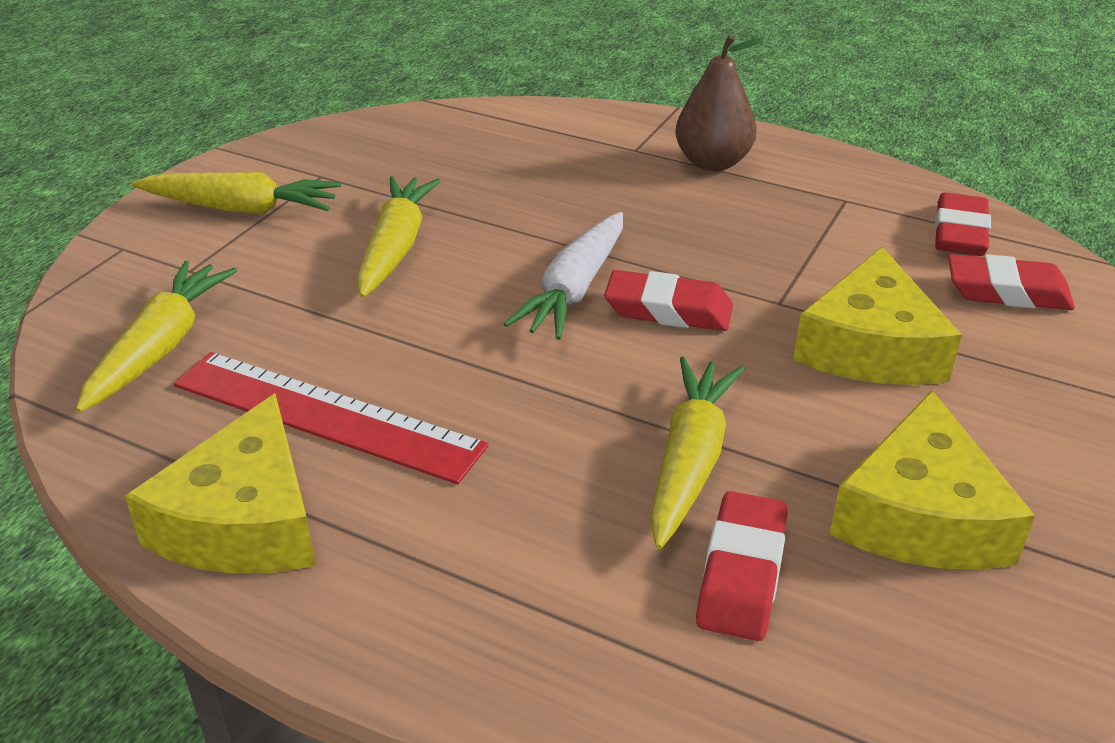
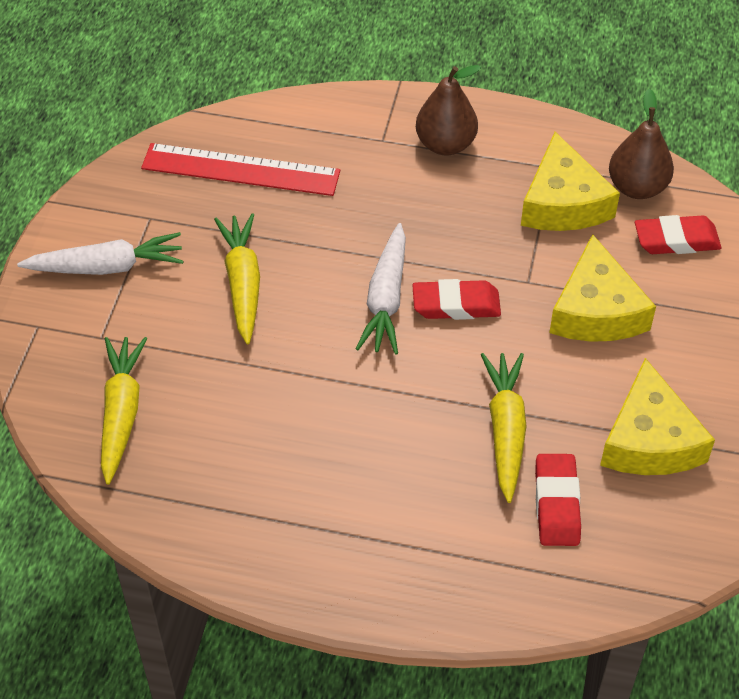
camera: 15 degrees left, 15 degrees up
yellow cheese [125,394,316,574] -> yellow cheese moved to [521,132,620,231]
yellow carrot [132,172,341,214] -> white carrot [17,232,184,275]
red ruler [173,352,489,484] -> red ruler moved to [141,143,340,196]
red eraser [934,192,991,256] -> brown pear [609,89,674,199]

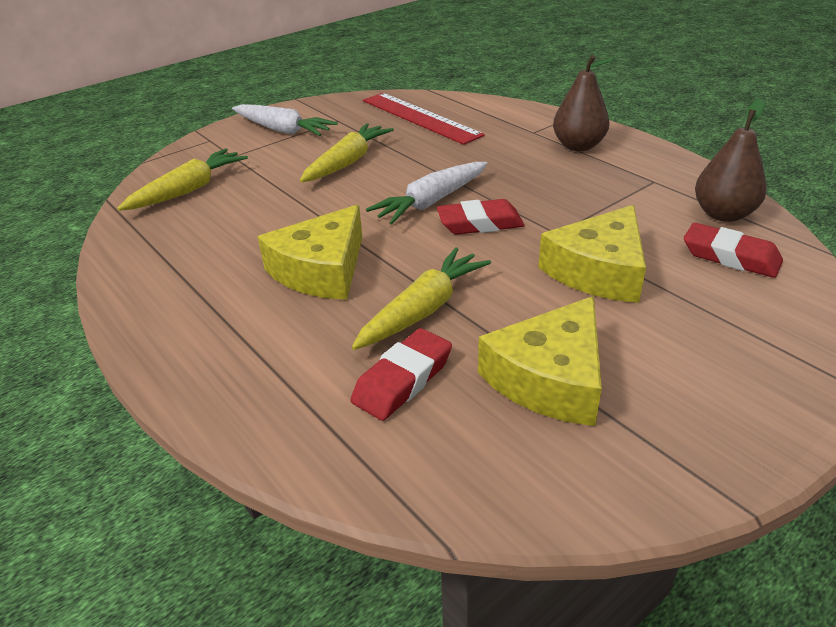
camera: 40 degrees right, 15 degrees down
red eraser [412,279,501,320] -> red eraser turned 45 degrees counterclockwise [437,199,524,235]
yellow cheese [521,132,620,231] -> yellow cheese moved to [258,205,362,300]

